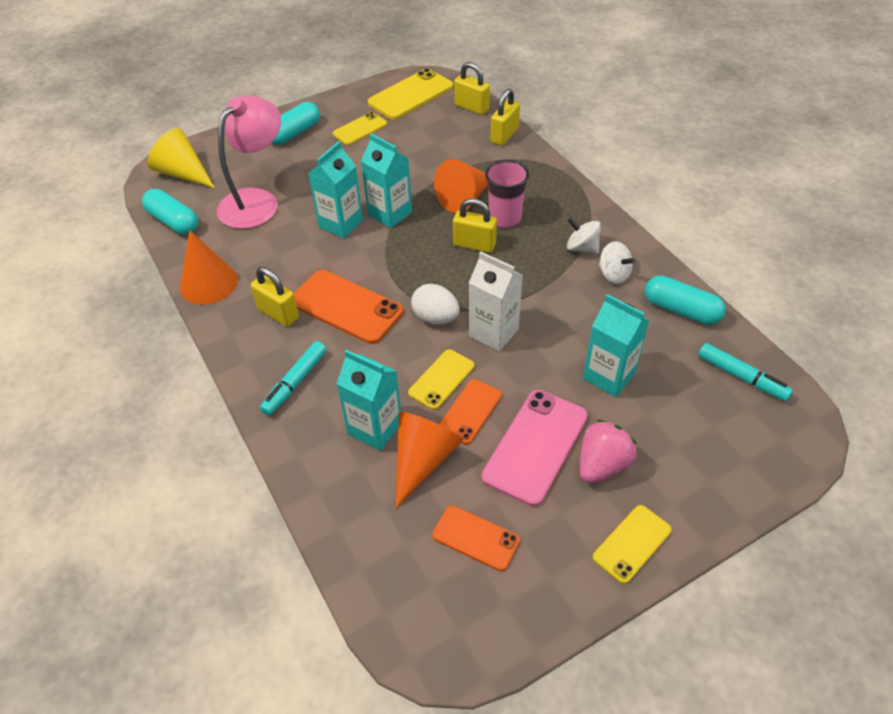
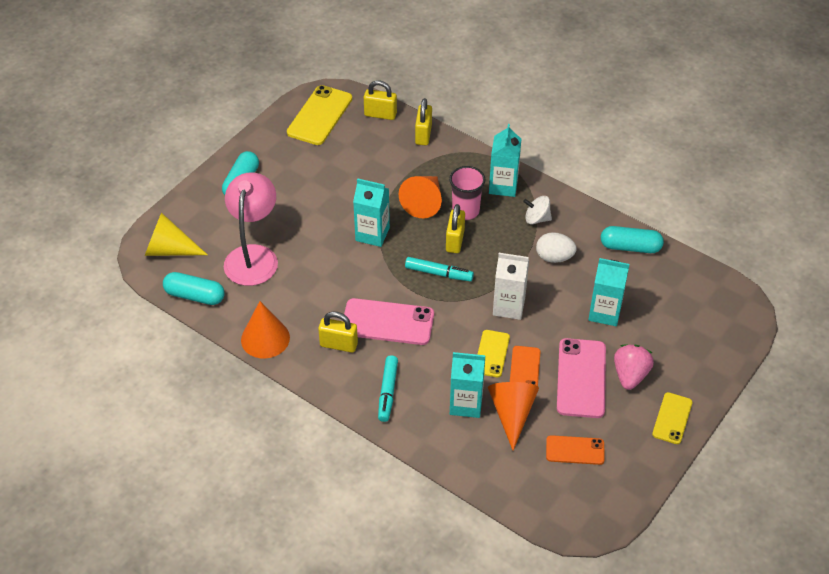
camera: 25 degrees left, 0 degrees up
orange phone [294,270,403,344] -> pink phone [343,298,434,345]
turquoise carton [308,141,363,238] -> turquoise carton moved to [489,124,521,197]
yellow phone [333,112,387,145] -> none
white egg [411,284,460,324] -> white egg moved to [536,232,577,263]
yellow padlock [453,198,497,253] -> yellow padlock turned 75 degrees counterclockwise [446,204,465,253]
white spinning top [599,241,635,284] -> none
turquoise marker [698,343,793,401] -> turquoise marker moved to [405,257,474,282]

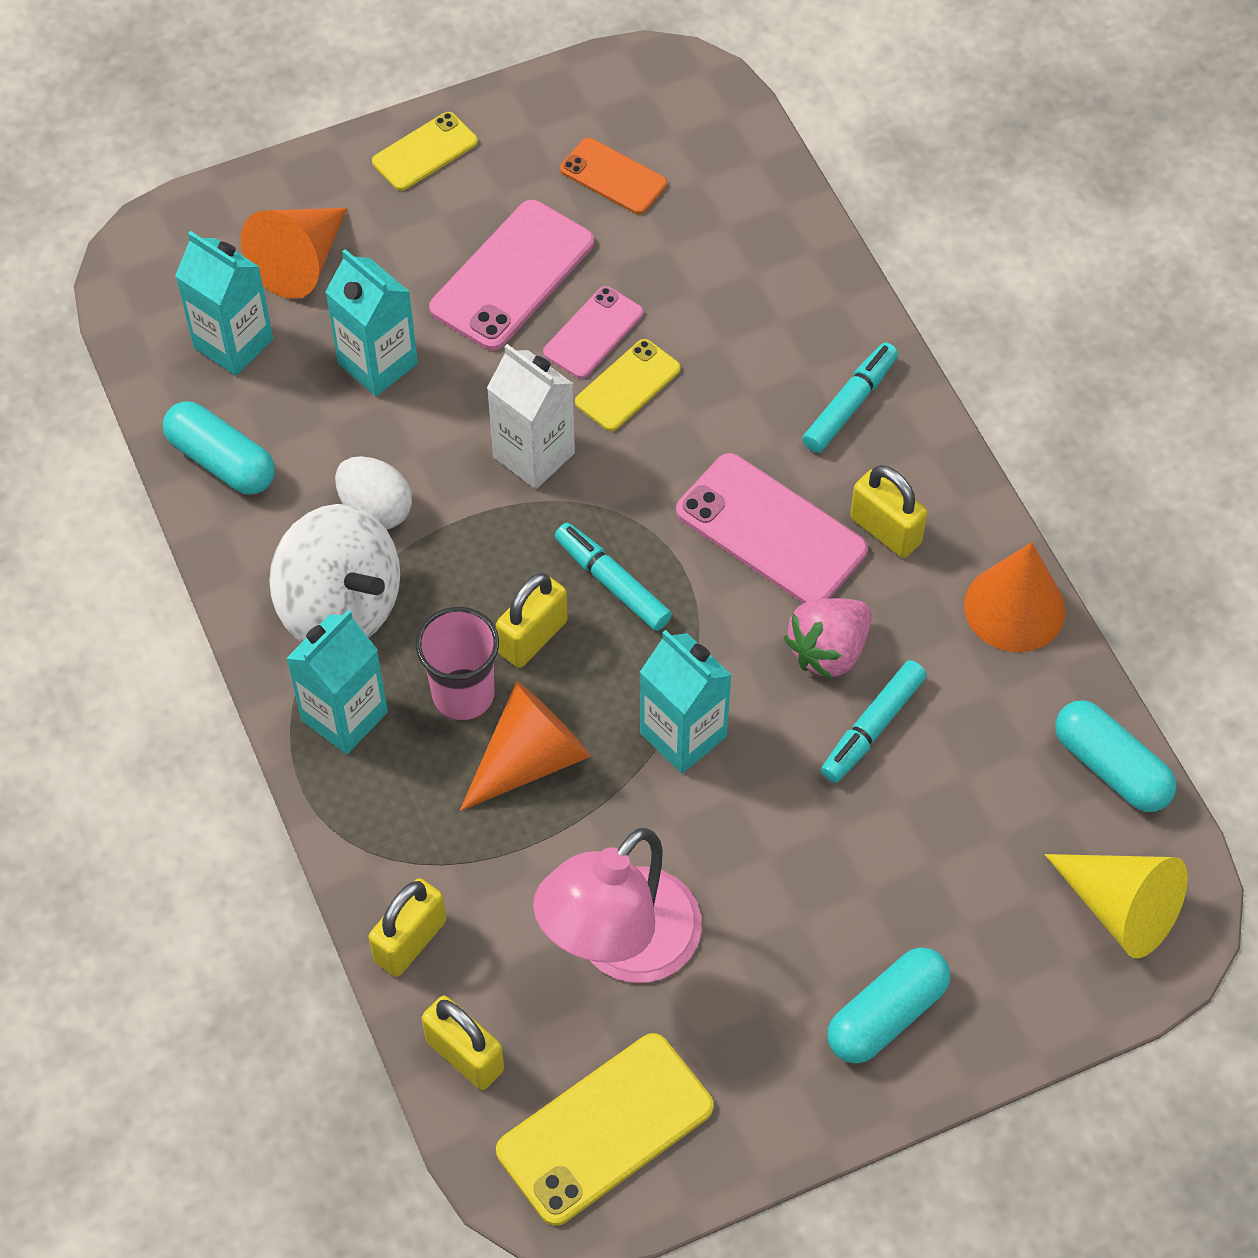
camera: 150 degrees left, 10 degrees up
pink lamp [224,173,278,286] -> pink lamp moved to [533,828,702,982]
turquoise carton [450,352,485,418] -> turquoise carton moved to [175,231,273,376]
orange cone [488,382,539,451] -> orange cone moved to [241,208,347,299]
orange phone [510,346,541,386] -> pink phone [543,286,643,379]
white spinning top [523,196,552,224] -> white spinning top [269,504,400,642], size x1.96
pink strawberry [614,344,654,390] -> pink strawberry moved to [784,598,872,680]
none -> turquoise marker [821,660,927,783]

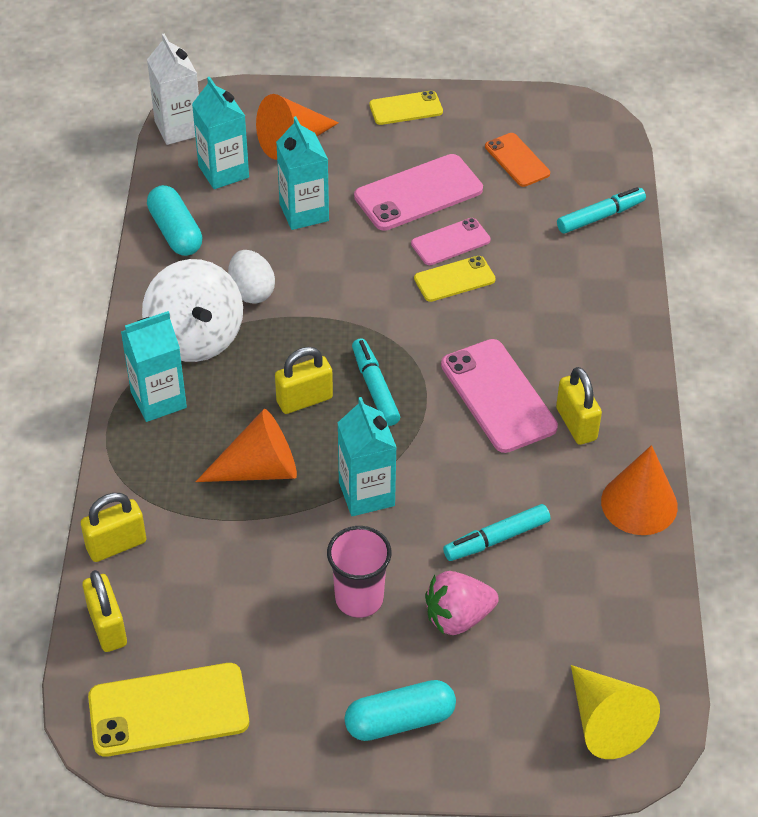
camera: 25 degrees right, 10 degrees down
pink cup [416,607,499,720] -> pink cup moved to [327,526,392,618]
white carton [487,344,575,489] -> white carton moved to [147,34,199,145]
pink lamp [533,828,702,982] -> none
pink strawberry [784,598,872,680] -> pink strawberry moved to [425,571,499,635]
turquoise marker [802,342,898,453] -> turquoise marker moved to [557,187,646,234]
turquoise capsule [1055,700,1176,812] -> none

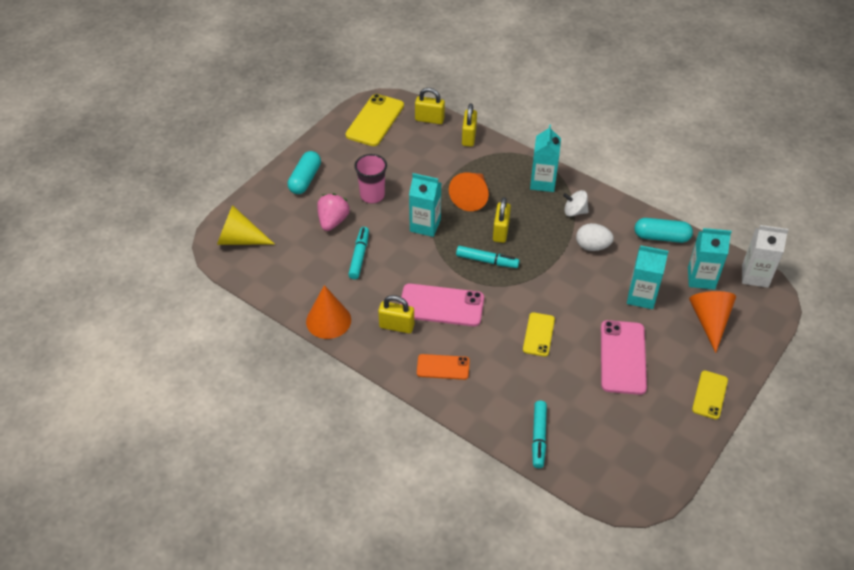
camera: 125 degrees right, 0 degrees up
white spinning top [142,259,243,362] -> white spinning top [563,190,589,217], size x0.51
pink phone [411,218,491,265] -> none
orange phone [485,133,550,187] -> orange phone moved to [417,354,470,380]

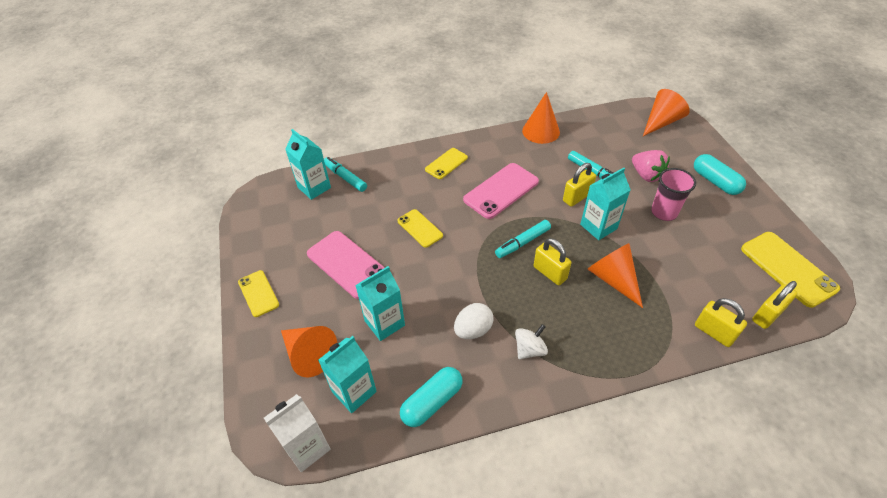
camera: 130 degrees right, 0 degrees up
yellow cone [217,205,274,245] -> orange cone [643,89,690,136]
yellow padlock [378,295,414,333] -> yellow padlock moved to [563,163,596,207]
orange phone [417,354,470,380] -> yellow phone [425,148,468,179]
turquoise carton [530,124,561,192] -> turquoise carton moved to [285,129,331,200]

